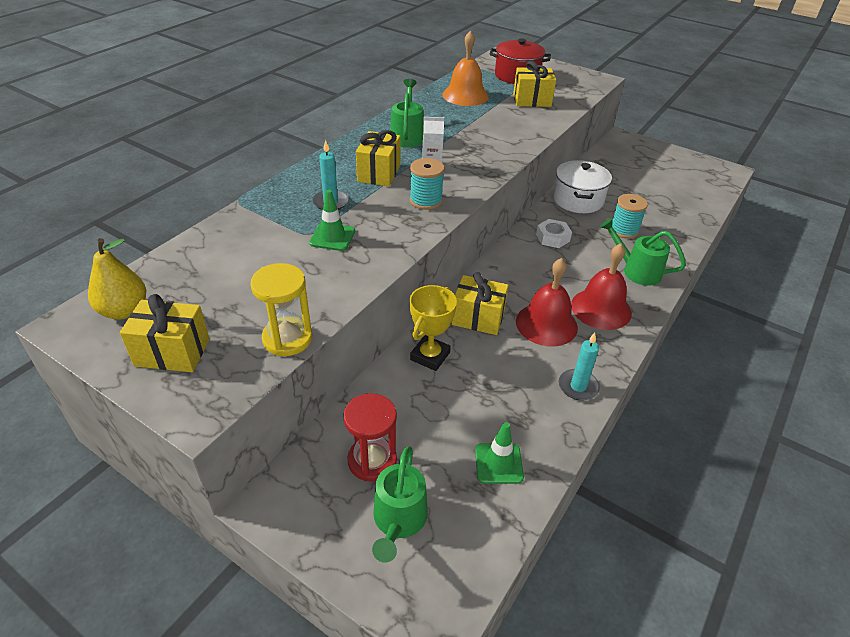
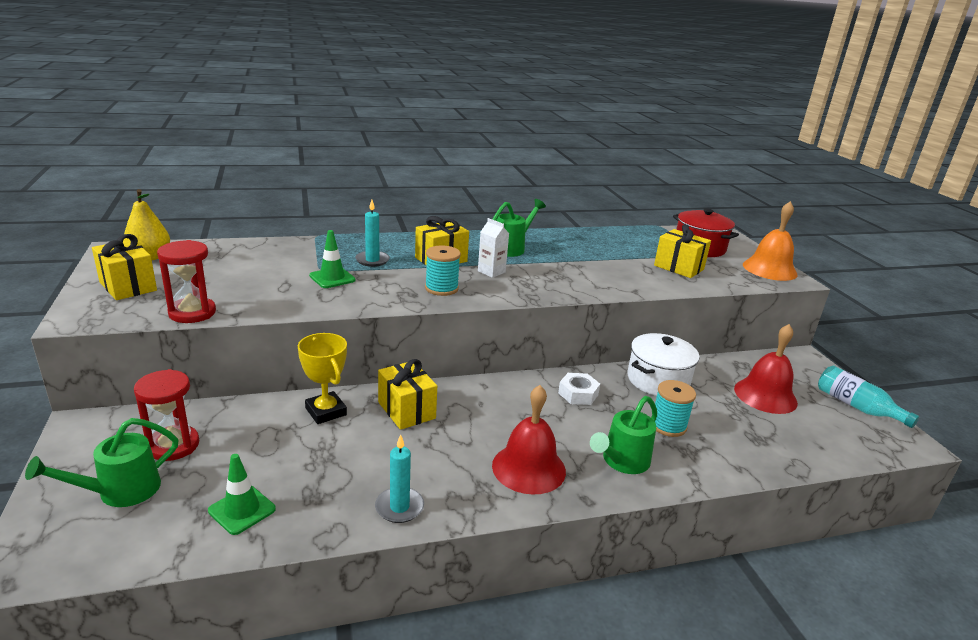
camera: 40 degrees right, 15 degrees down
yellow hourglass [250,263,312,356] -> red hourglass [157,240,216,323]
yellow trophy [409,285,457,371] -> yellow trophy turned 75 degrees clockwise [298,333,347,424]
orange bell [442,30,489,106] -> orange bell moved to [743,201,798,281]
red bell [516,258,578,347] -> red bell moved to [734,324,798,414]
green watering can [600,218,686,286] -> green watering can turned 120 degrees counterclockwise [590,396,657,474]
none -> turquoise bottle [818,365,919,428]

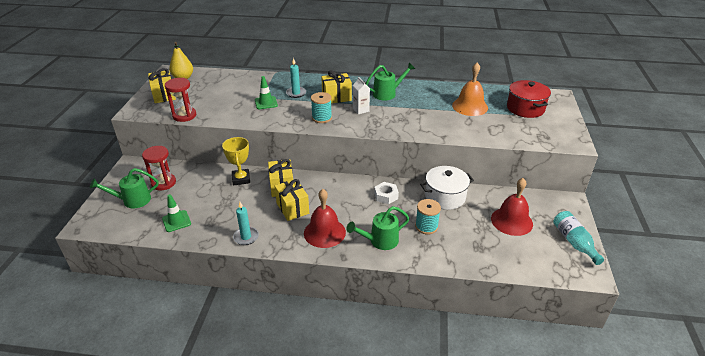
camera: 25 degrees right, 10 degrees up
yellow gift [654,224,711,278] -> yellow gift moved to [275,179,309,221]
orange bell [743,201,798,281] -> orange bell moved to [452,63,488,116]

